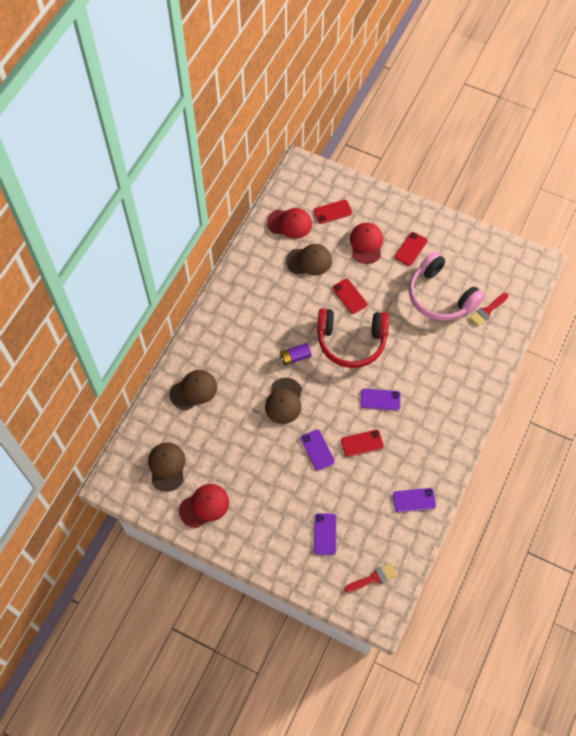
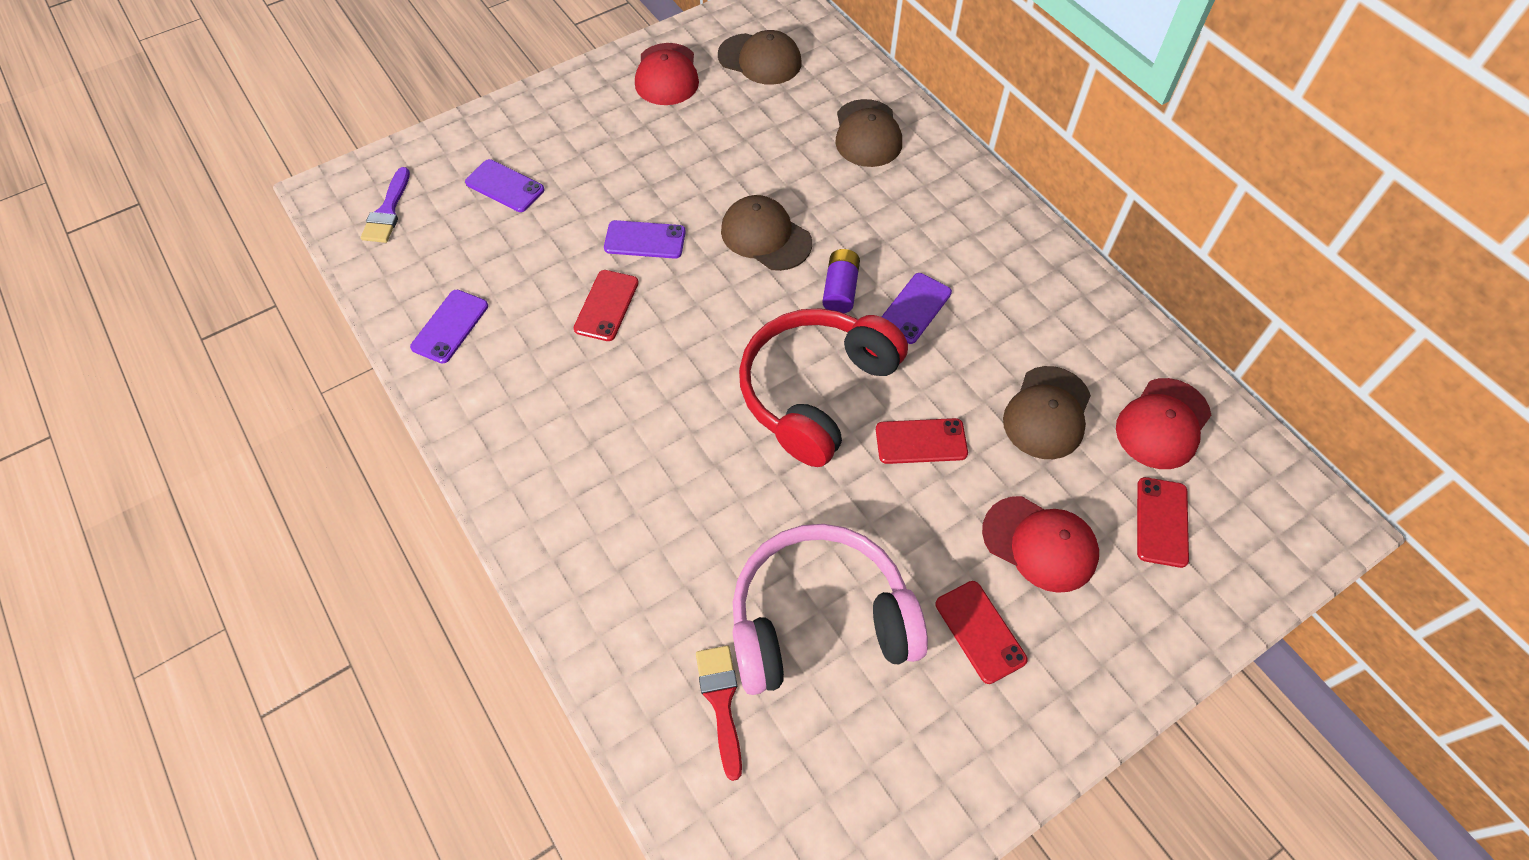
camera: 120 degrees right, 5 degrees down
red brush [344,563,397,593] -> purple brush [361,167,410,243]
purple phone [360,388,401,411] -> purple phone moved to [881,273,952,344]

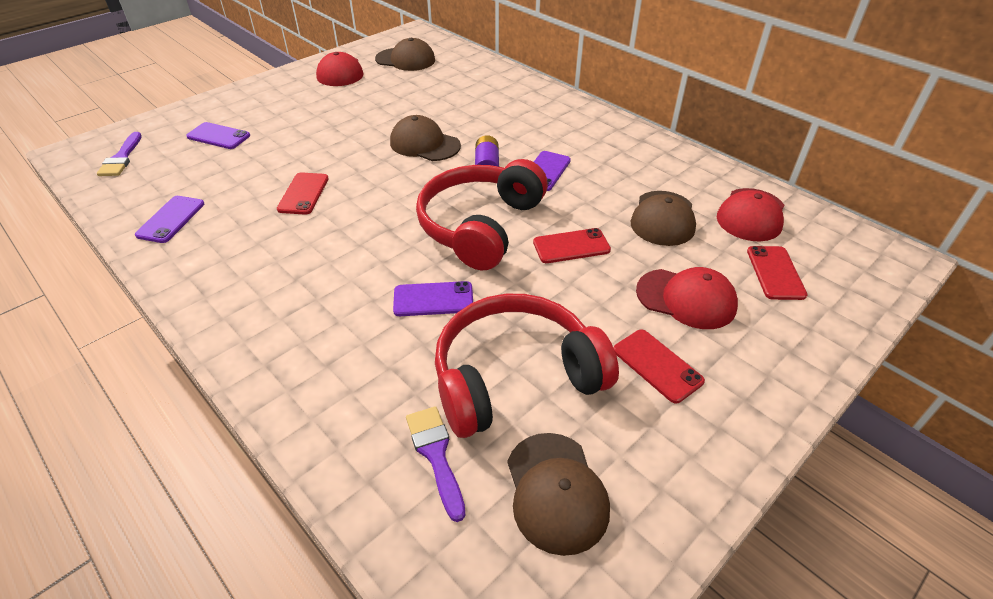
camera: 10 degrees left, 15 degrees down
purple phone [604,220,686,259] -> purple phone moved to [393,281,473,316]
red brush [696,646,742,781] -> purple brush [406,406,466,522]
pink headphones [733,524,928,695] -> red headphones [435,294,619,438]
brown cap [835,99,902,167] -> brown cap moved to [507,433,610,556]

